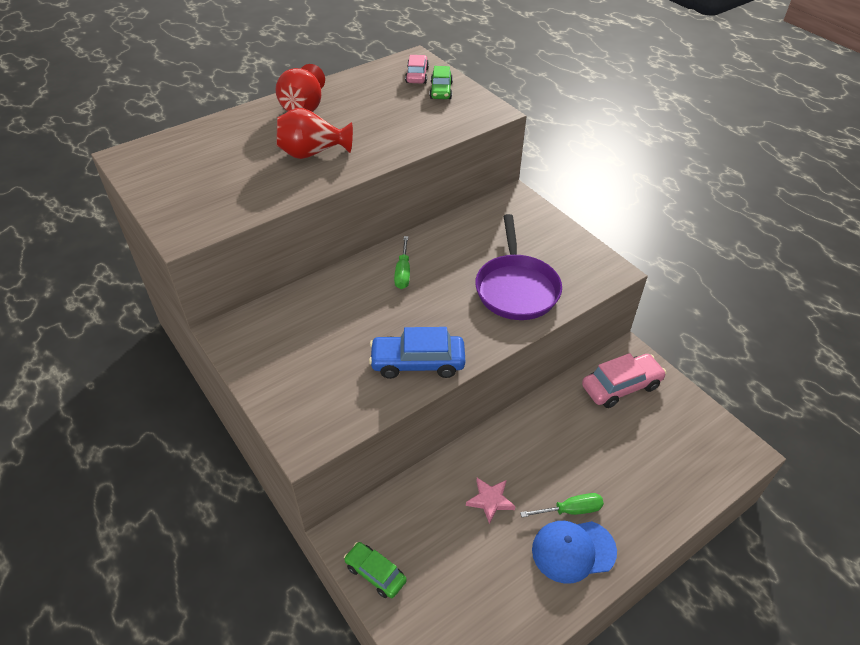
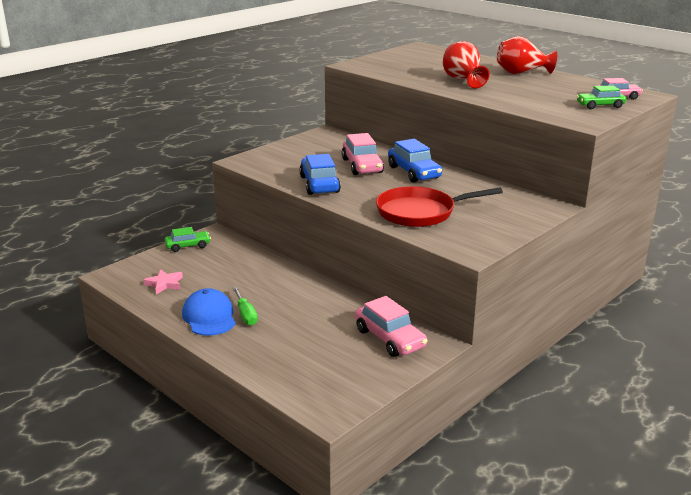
camera: 80 degrees right, 20 degrees down
green car [344,542,407,598] -> green car turned 45 degrees clockwise [165,227,211,252]
green screwdriver [394,236,410,289] -> blue car [388,139,442,182]
pink star [466,478,516,524] -> pink star moved to [143,269,183,294]
purple pan [475,214,562,320] -> red pan [376,186,503,227]
none -> pink car [342,133,384,175]

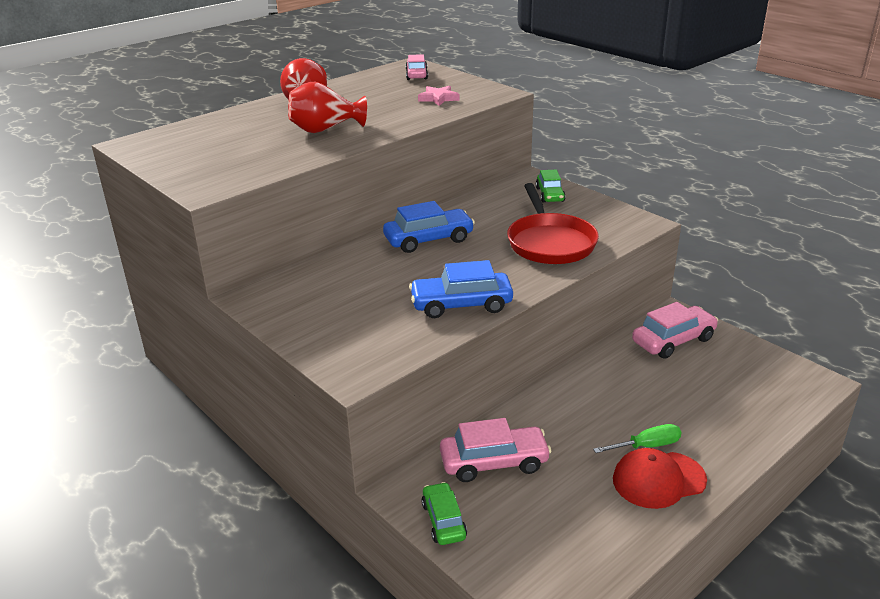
camera: 85 degrees left, 5 degrees up
pink star [143,269,183,294] -> pink star moved to [418,86,460,106]
blue cap [182,288,236,336] -> red cap [613,448,707,509]
pink car [342,133,384,175] -> pink car moved to [440,418,551,482]
green car [576,85,626,109] -> green car moved to [536,169,566,203]

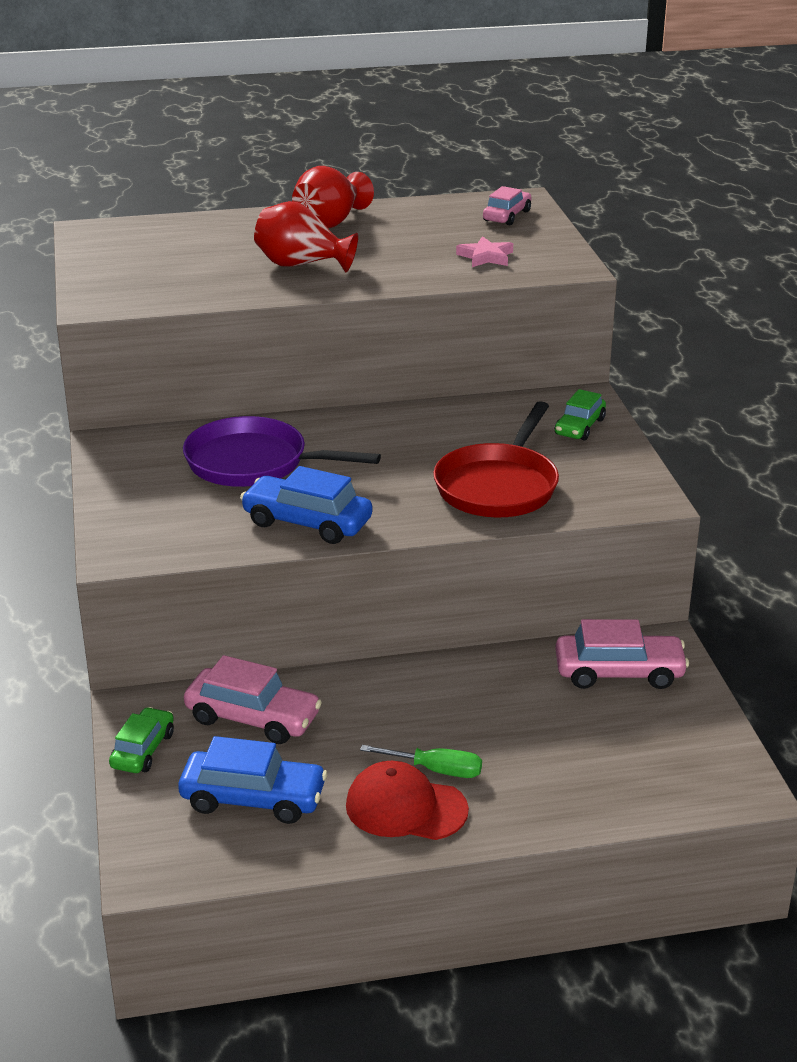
camera: 30 degrees right, 0 degrees up
blue car [383,201,475,253] -> blue car moved to [178,736,327,824]
none -> purple pan [183,416,381,487]

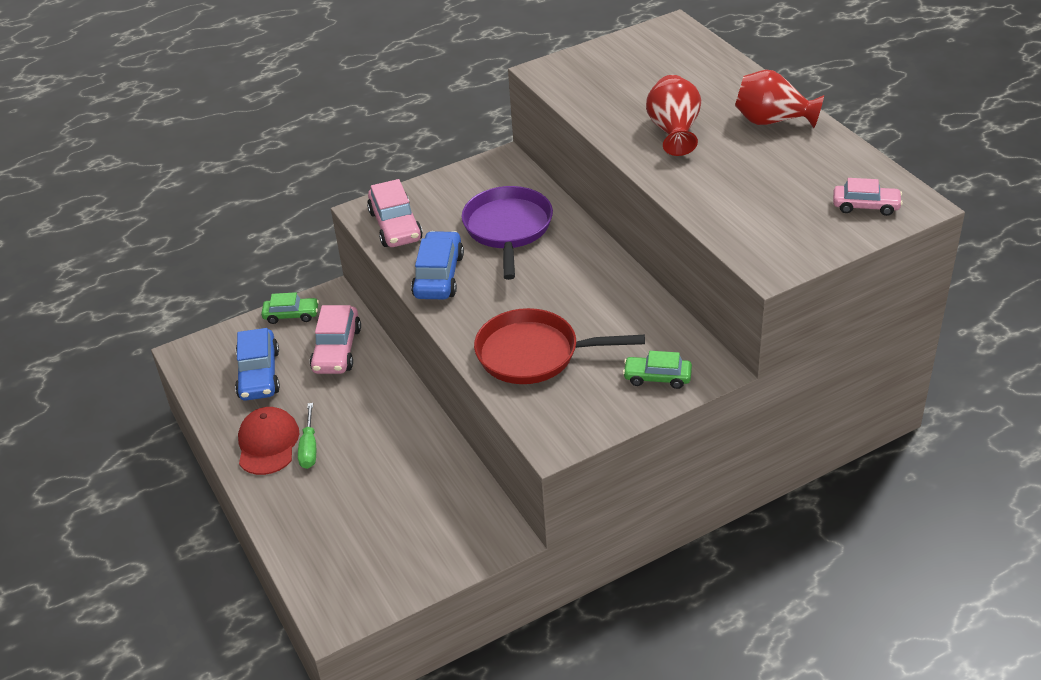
camera: 75 degrees right, 10 degrees up
pink star [456,236,513,267] -> none
pink car [556,619,689,689] -> pink car moved to [367,179,423,247]

